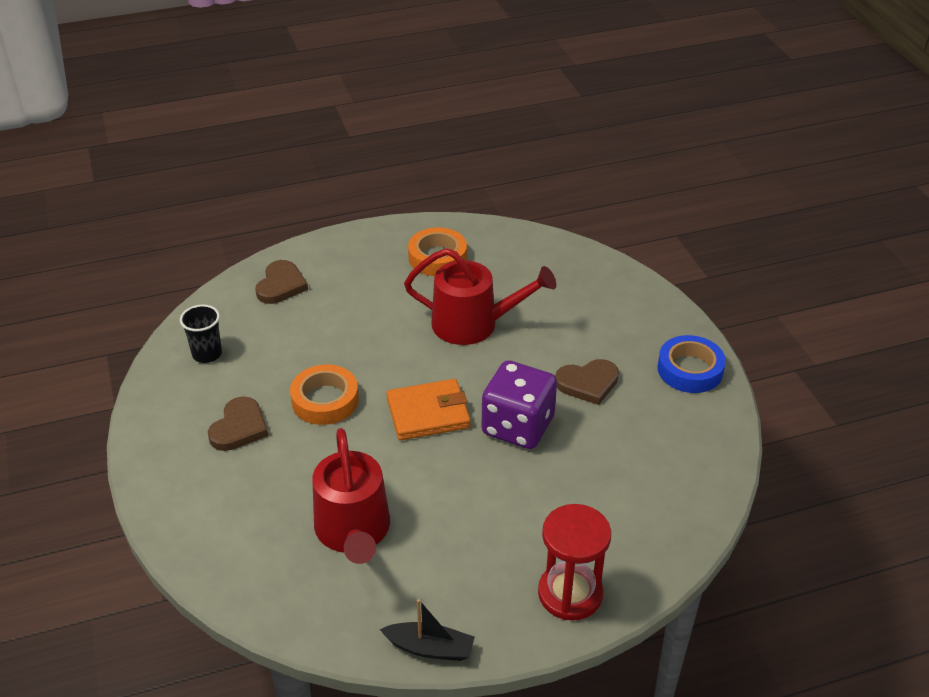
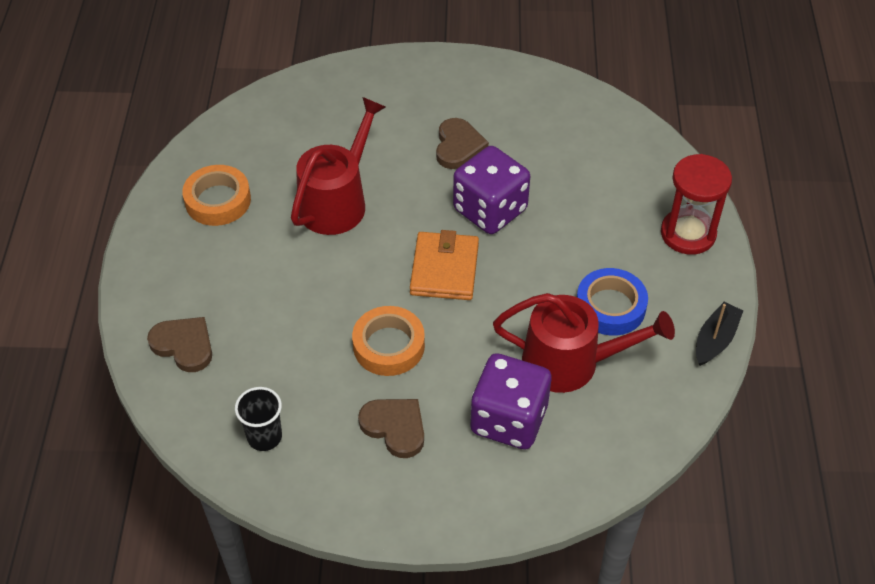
camera: 70 degrees left, 10 degrees up
blue tape [657,335,726,393] -> blue tape moved to [577,268,648,336]
none -> purple dice [470,353,551,449]

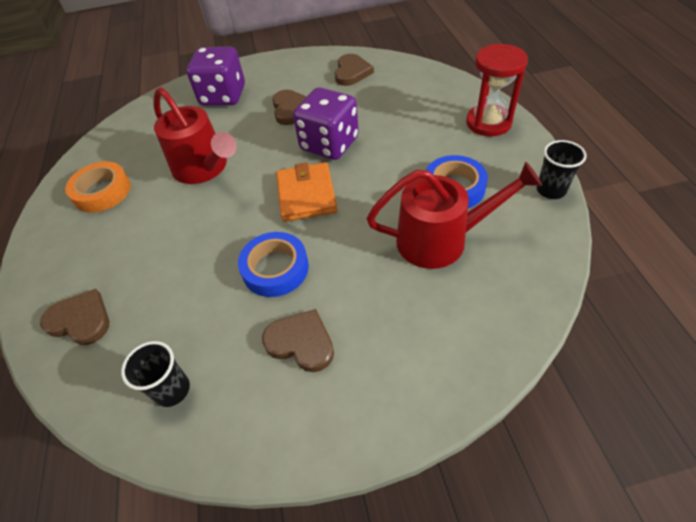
camera: 10 degrees left, 0 degrees up
red watering can [291,97,385,235] -> red watering can turned 120 degrees clockwise [153,87,236,184]
orange tape [352,306,425,376] -> blue tape [238,232,309,297]
purple dice [470,353,551,449] -> purple dice moved to [186,46,245,106]
black boat [696,302,743,366] -> black cup [536,140,587,199]
none -> brown heart [335,54,374,86]

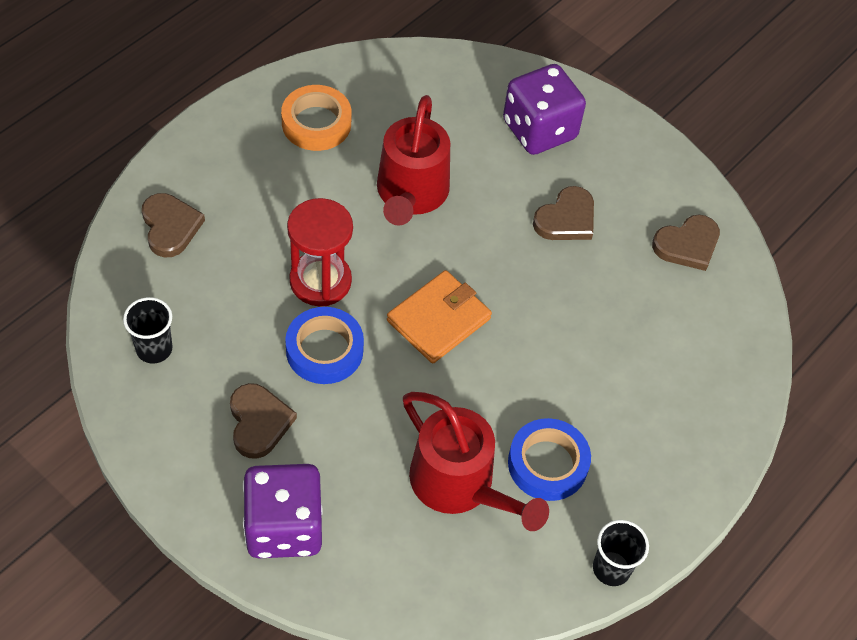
camera: 45 degrees right, 5 degrees up
purple dice [293,87,359,160] -> purple dice moved to [243,464,323,558]
red hourglass [466,44,528,136] -> red hourglass moved to [287,198,353,306]

